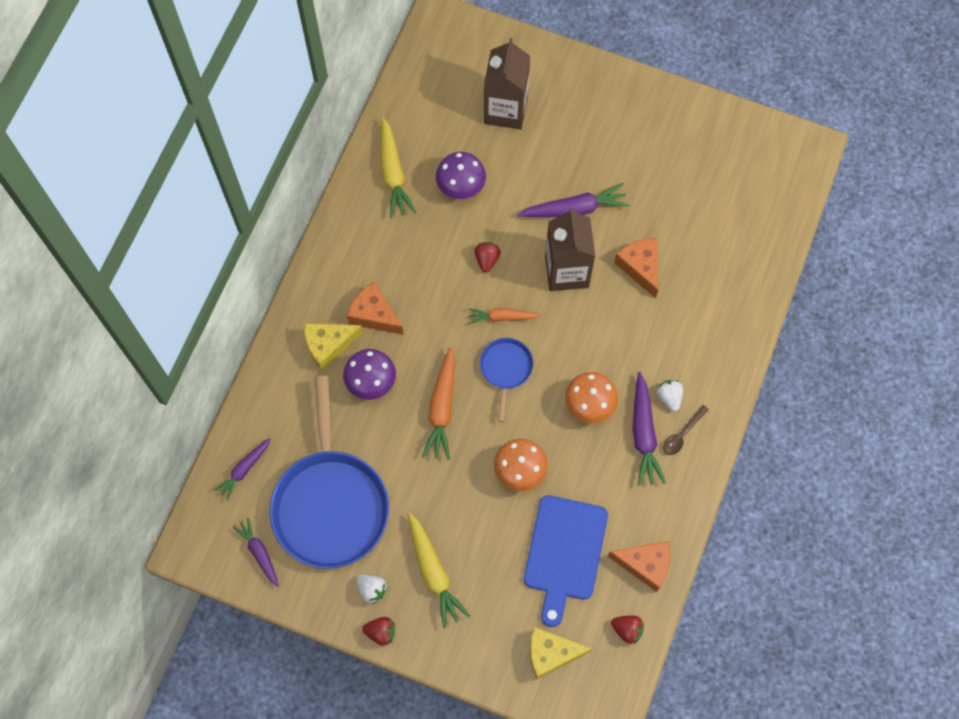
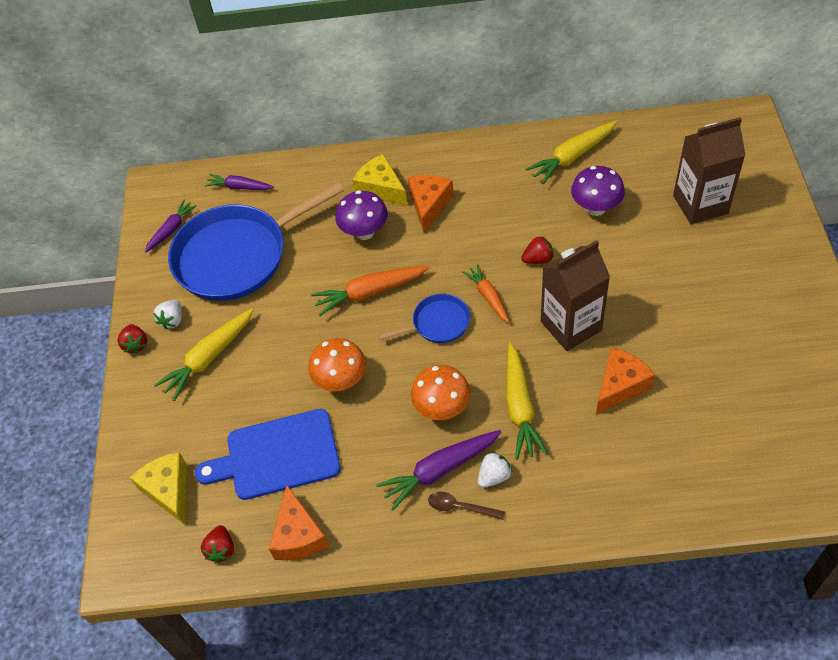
camera: 70 degrees right, 15 degrees down
purple carrot [518,183,629,217] -> none
none -> yellow carrot [506,343,548,460]

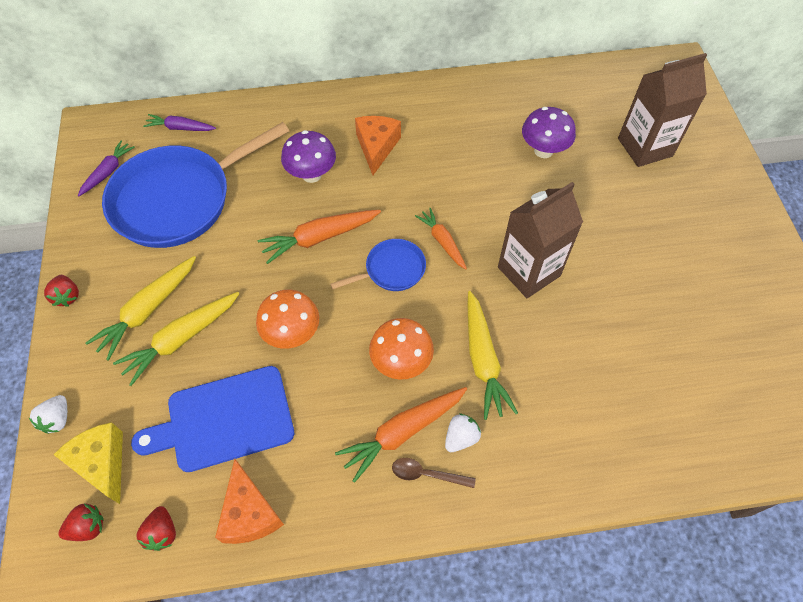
camera: 10 degrees left, 5 degrees up
white strawberry [153,300,182,329] -> white strawberry moved to [29,395,67,434]
yellow cheese [353,154,407,206] -> none
purple carrot [377,430,501,510] -> orange carrot [335,387,467,483]
red strawberry [521,236,554,264] -> red strawberry moved to [58,504,104,541]
yellow carrot [526,121,617,184] -> yellow carrot moved to [113,292,240,386]
orange cheese [596,347,655,414] -> none

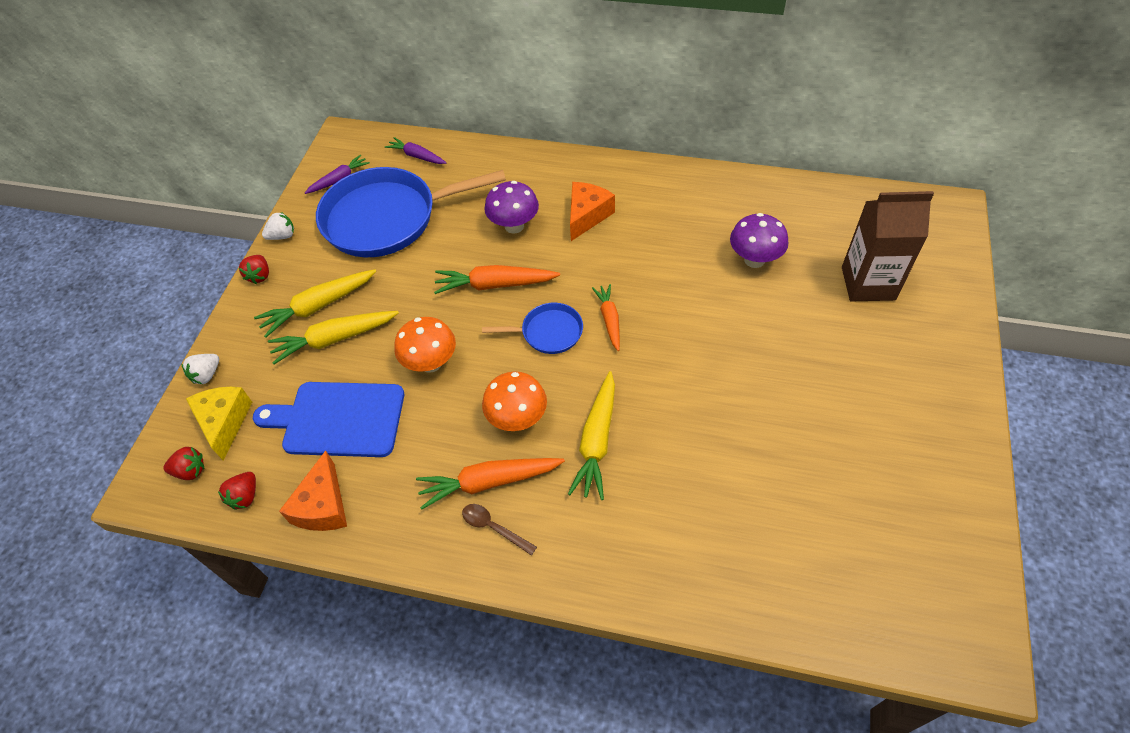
camera: 25 degrees right, 5 degrees down
white strawberry [445,414,481,452] -> white strawberry moved to [262,212,294,240]
brown carton [498,182,583,298] -> none

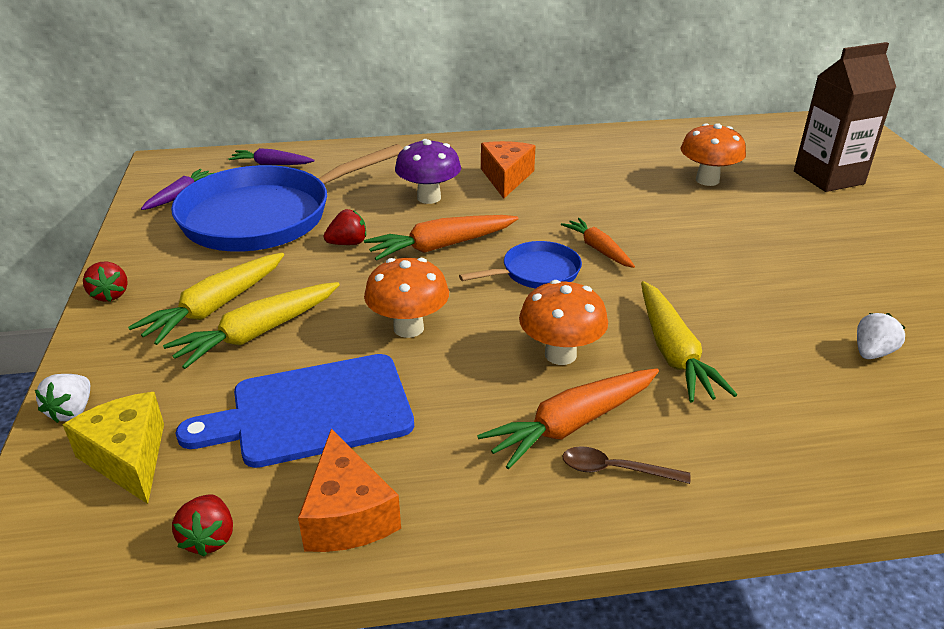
camera: 25 degrees left, 20 degrees down
red strawberry [163,447,204,480] -> red strawberry moved to [324,209,366,245]
white strawberry [262,212,294,240] -> white strawberry moved to [857,313,906,359]
purple mushroom [730,213,789,268] -> orange mushroom [681,123,746,186]

